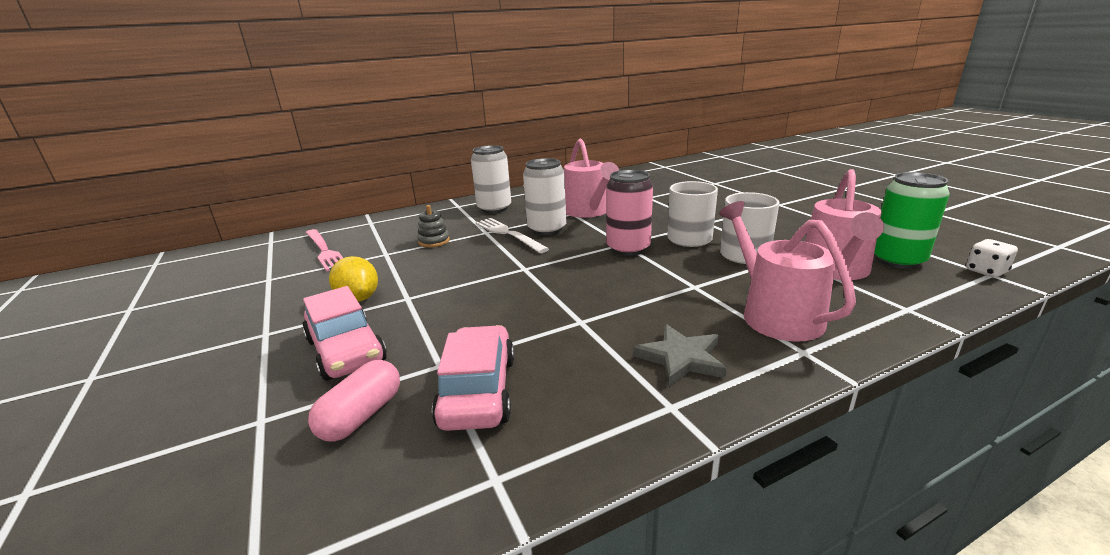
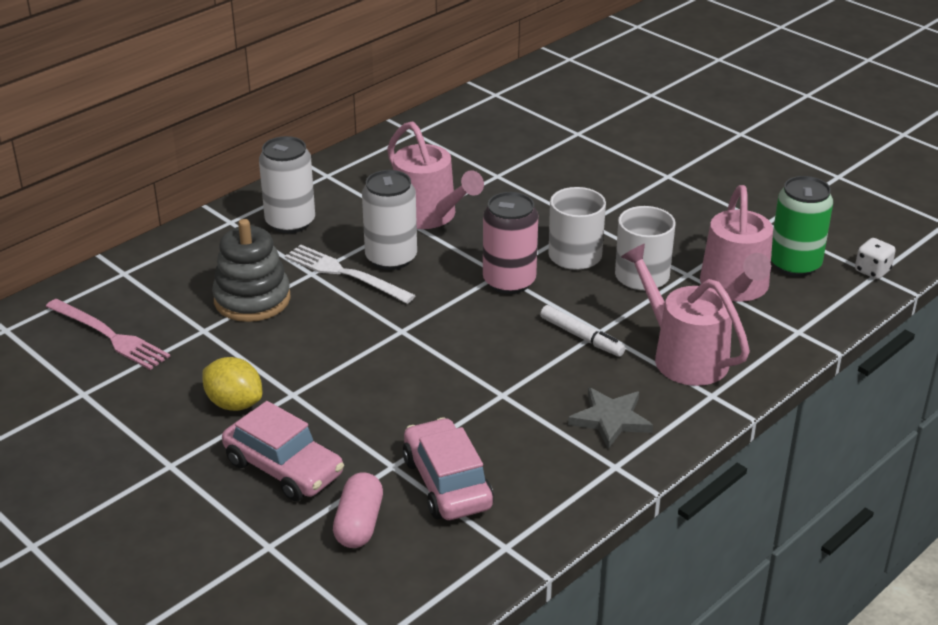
camera: 20 degrees left, 10 degrees up
grey stacking toy [417,205,450,247] -> grey stacking toy [212,219,291,322], size x1.83
none -> white marker [540,305,625,357]

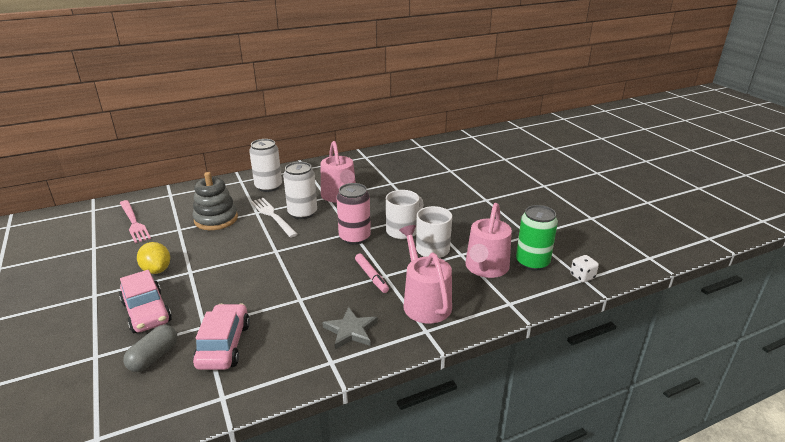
camera: 20 degrees right, 5 degrees down
pink capsule [333,472,383,548] -> grey capsule [123,325,177,372]
white marker [540,305,625,357] -> pink marker [355,253,389,293]

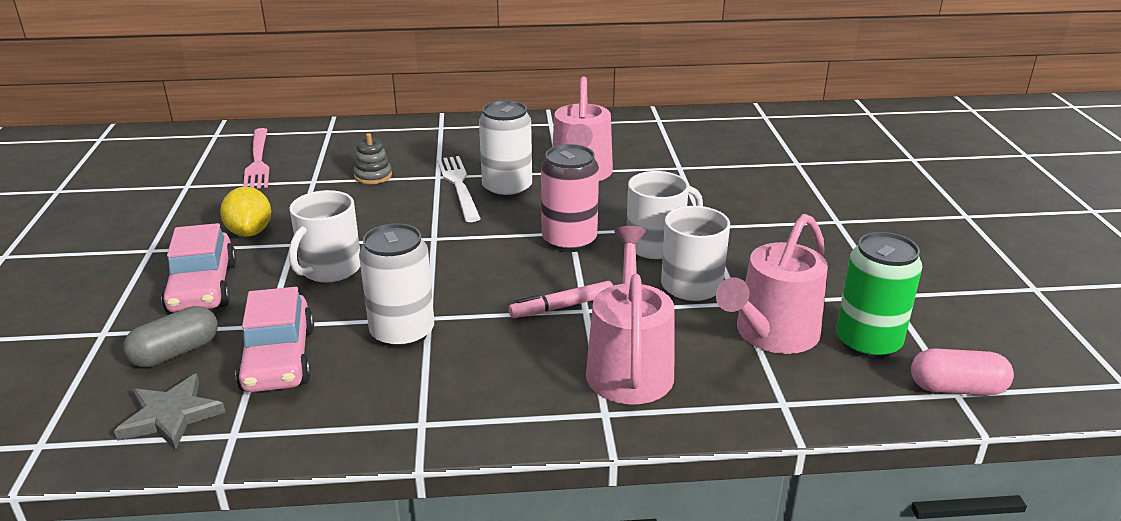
camera: 20 degrees right, 0 degrees up
grey stacking toy [192,172,238,230] -> grey stacking toy [353,133,392,184], size x0.55
pink car [193,303,250,370] -> pink car turned 150 degrees clockwise [235,287,314,392]
white can [249,139,282,192] -> white can moved to [359,223,434,349]
grey star [323,307,378,349] -> grey star moved to [114,374,226,450]
pink marker [355,253,389,293] -> pink marker turned 75 degrees clockwise [509,281,613,318]
white dice [570,255,599,282] -> pink capsule [911,348,1014,395]
none -> white mug [289,190,360,282]

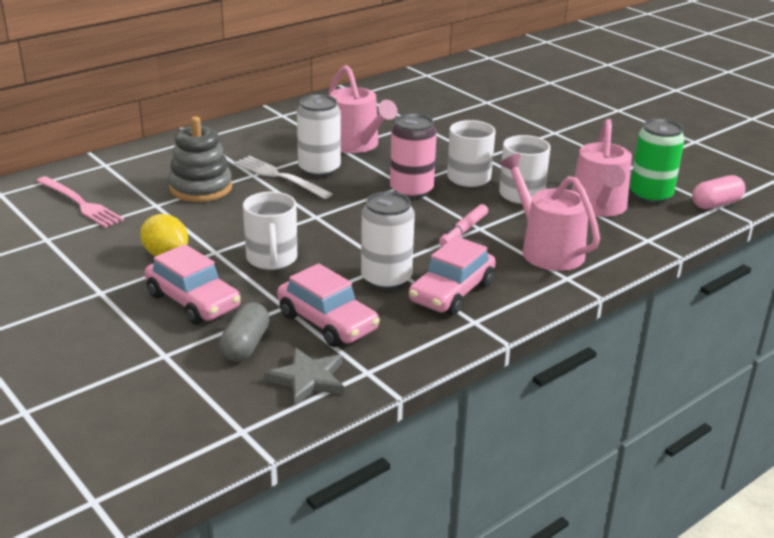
camera: 35 degrees left, 0 degrees up
grey stacking toy [353,133,392,184] -> grey stacking toy [168,117,232,202], size x1.83
none -> pink car [409,236,496,315]

